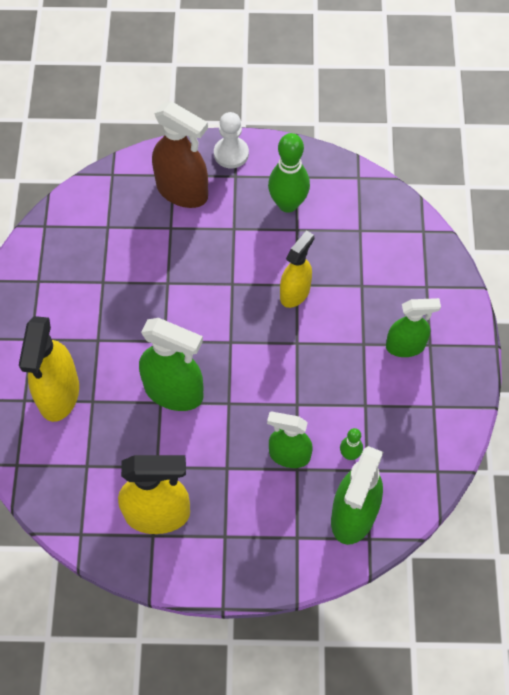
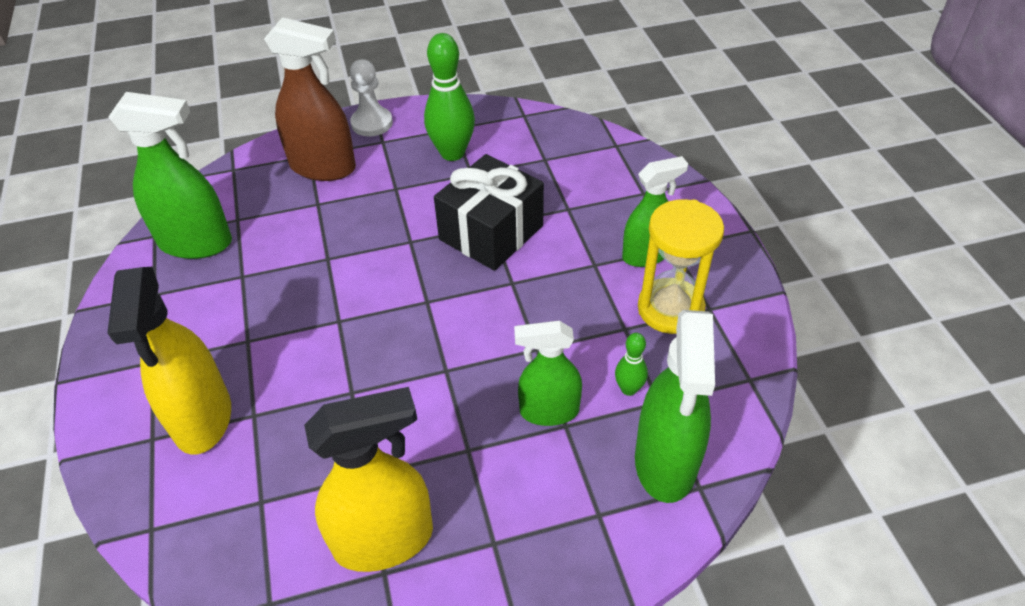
camera: 15 degrees left, 15 degrees down
green spray bottle [139,318,204,411] -> green spray bottle moved to [108,92,232,259]
yellow spray bottle [280,230,314,308] -> black gift [434,154,544,271]
none -> yellow hourglass [638,199,724,334]

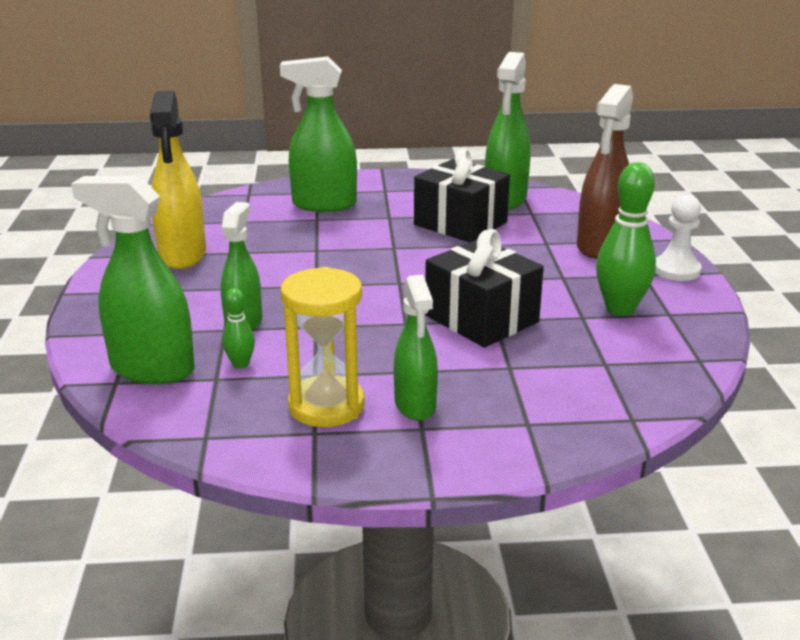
camera: 100 degrees right, 20 degrees down
yellow spray bottle [107,267,231,454] -> green spray bottle [280,56,357,212]
none -> black gift [414,148,510,242]

